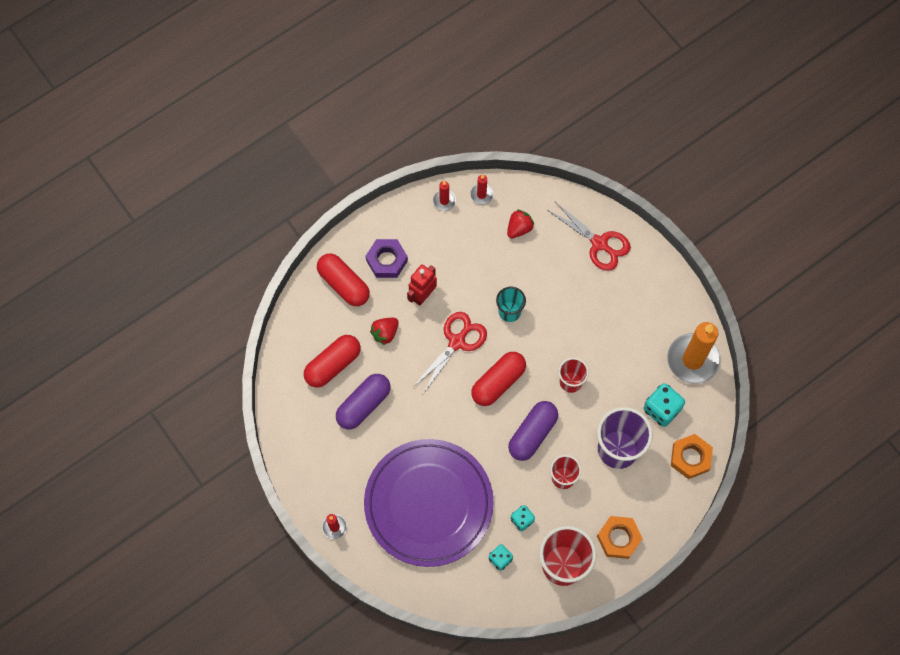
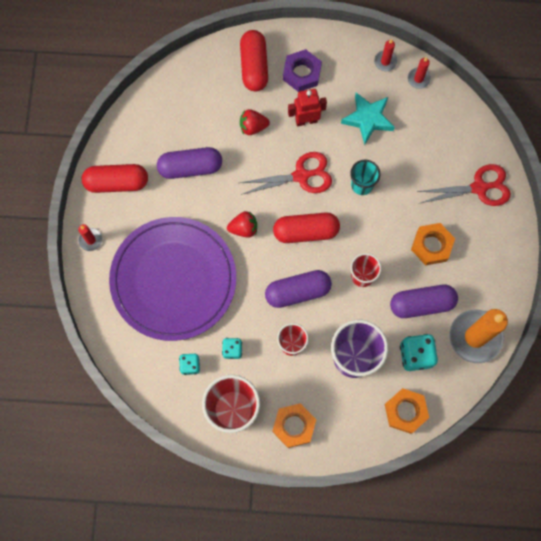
camera: 40 degrees right, 5 degrees up
red capsule [304,335,361,388] -> red capsule moved to [82,164,148,193]
red strawberry [507,210,534,238] -> red strawberry moved to [227,211,257,238]
red scissors [547,203,631,271] -> red scissors turned 90 degrees counterclockwise [417,164,511,206]
none -> turquoise star [341,93,395,145]
none -> purple capsule [390,285,458,318]
none -> orange nut [411,223,455,265]

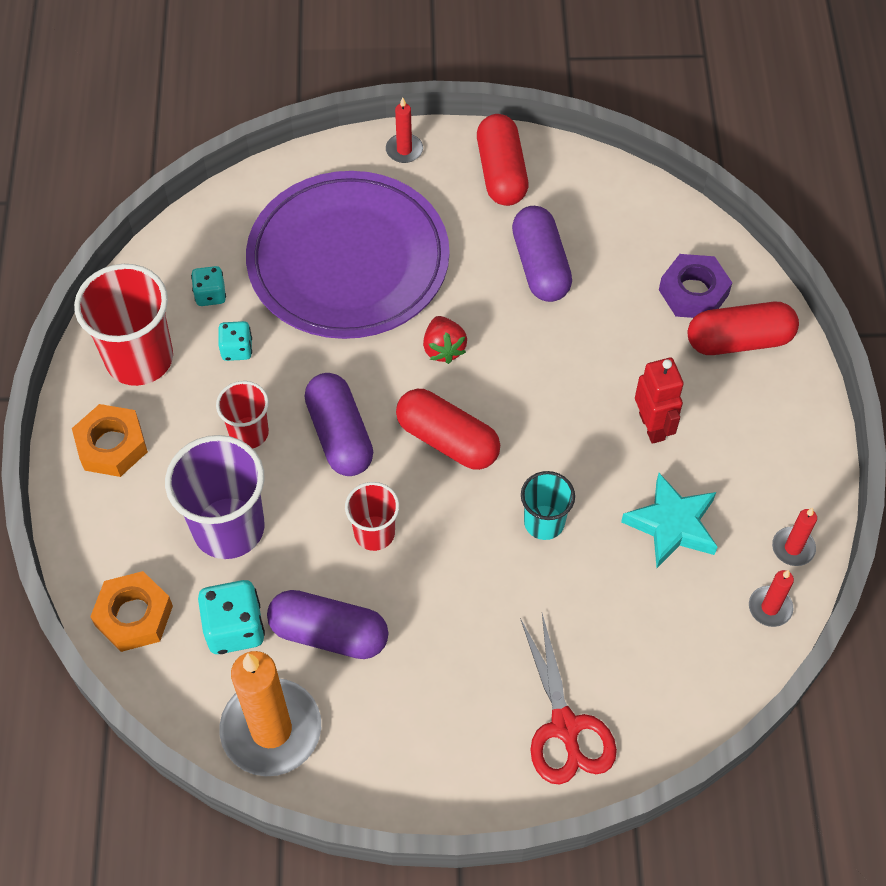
camera: 85 degrees right, 15 degrees down
red strawberry [240,109,270,135] -> none
red scissors [240,152,332,195] -> none
red capsule [273,213,340,243] -> red capsule turned 45 degrees counterclockwise [396,389,500,470]
purple nut [283,49,322,92] -> purple nut moved to [659,254,732,318]
purple capsule [390,285,458,318] -> purple capsule turned 60 degrees counterclockwise [267,590,389,659]
orange nut [411,223,455,265] -> none

